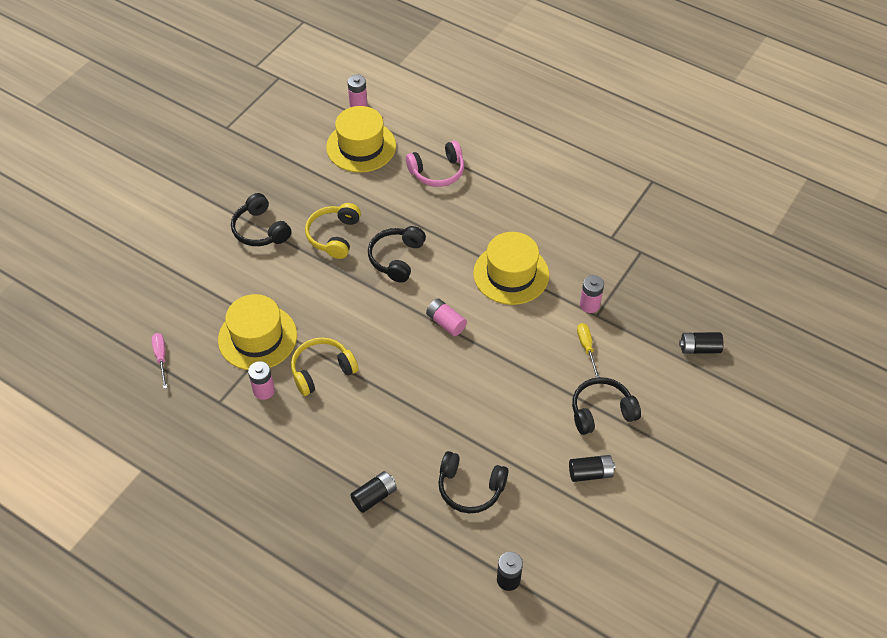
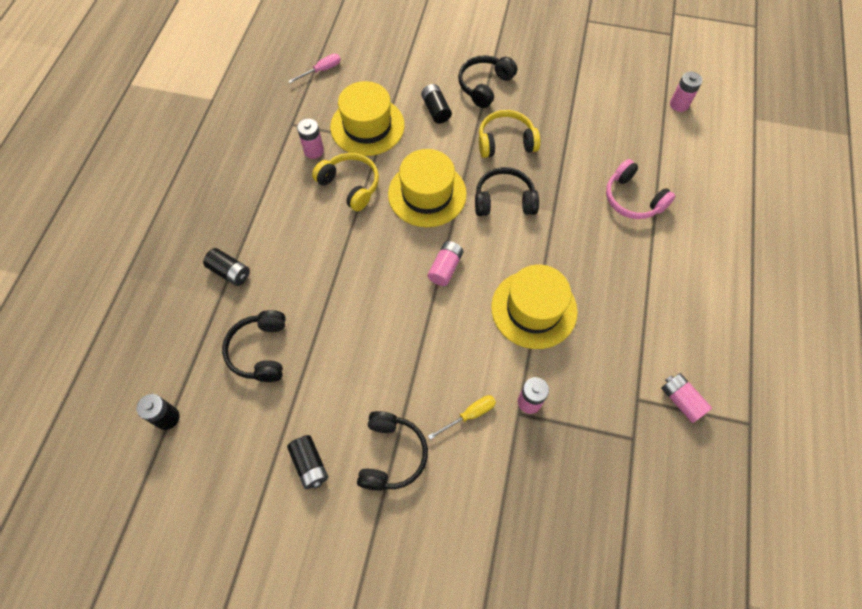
camera: 70 degrees right, 10 degrees up
yellow hat [326,106,396,173] -> yellow hat moved to [388,149,467,227]
black headphones [572,377,641,435] -> black headphones turned 45 degrees clockwise [357,411,428,491]
black battery [679,332,724,354] -> black battery moved to [421,84,452,124]
none -> pink battery [661,373,712,423]

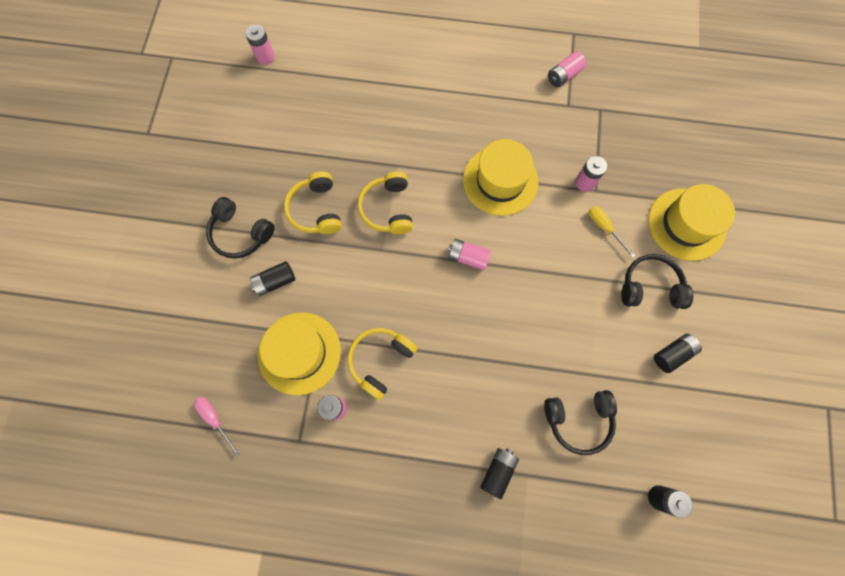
camera: 95 degrees left, 10 degrees up
yellow hat [388,149,467,227] -> yellow hat moved to [648,184,735,261]
black headphones [475,167,539,216] -> yellow headphones [358,171,413,234]
pink headphones [606,159,675,219] -> none

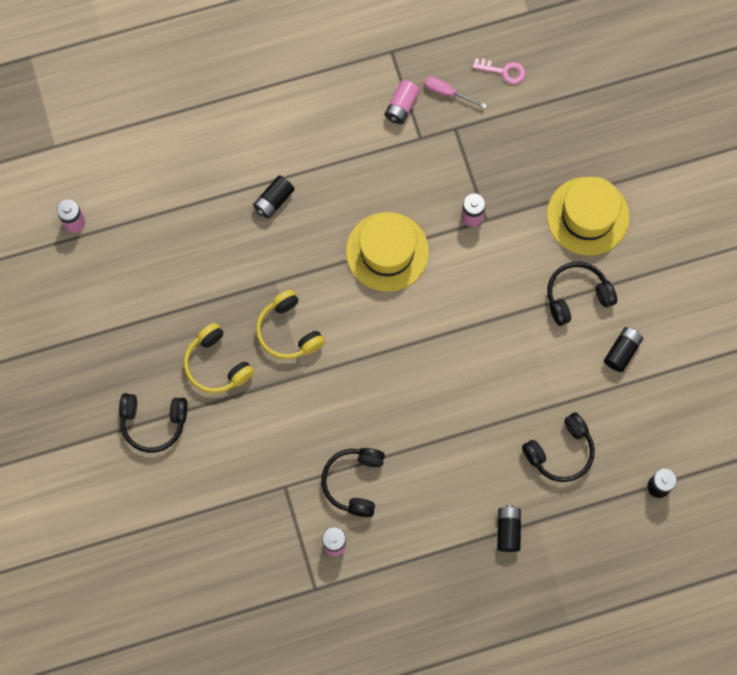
camera: 25 degrees left, 0 degrees up
pink screwdriver [194,397,240,457] -> pink screwdriver moved to [424,76,487,108]
black battery [250,261,296,296] -> black battery moved to [253,175,295,219]
yellow hat [258,312,341,395] -> none
yellow headphones [348,328,417,400] -> black headphones [321,448,385,517]
pink battery [448,239,491,270] -> none
yellow screwdriver [589,206,635,258] -> none
none -> pink key [472,58,526,84]

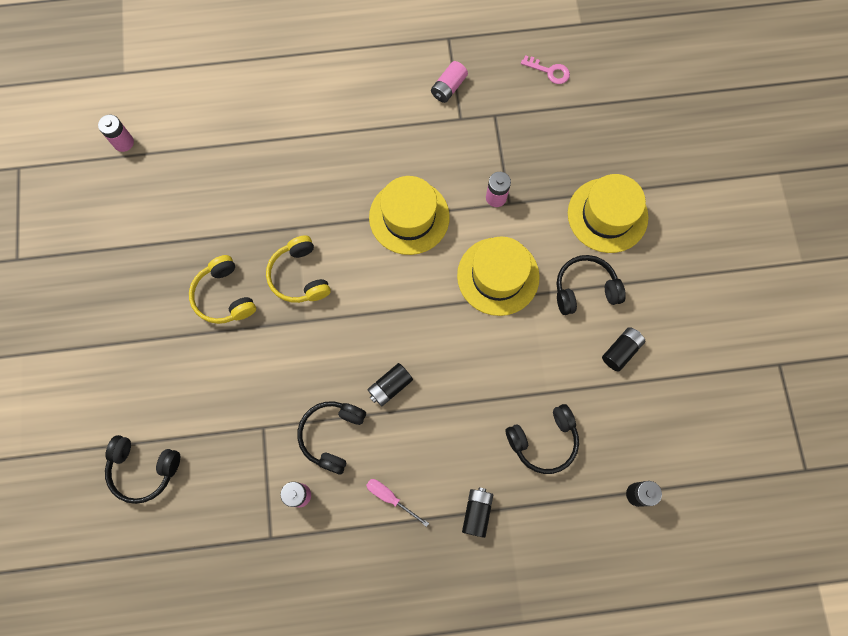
camera: 10 degrees right, 0 degrees up
black headphones [119,393,188,453] -> black headphones moved to [105,435,180,504]
black battery [253,175,295,219] -> black battery moved to [367,363,413,406]
pink screwdriver [424,76,487,108] -> pink screwdriver moved to [366,479,429,527]
none -> yellow hat [457,236,540,316]

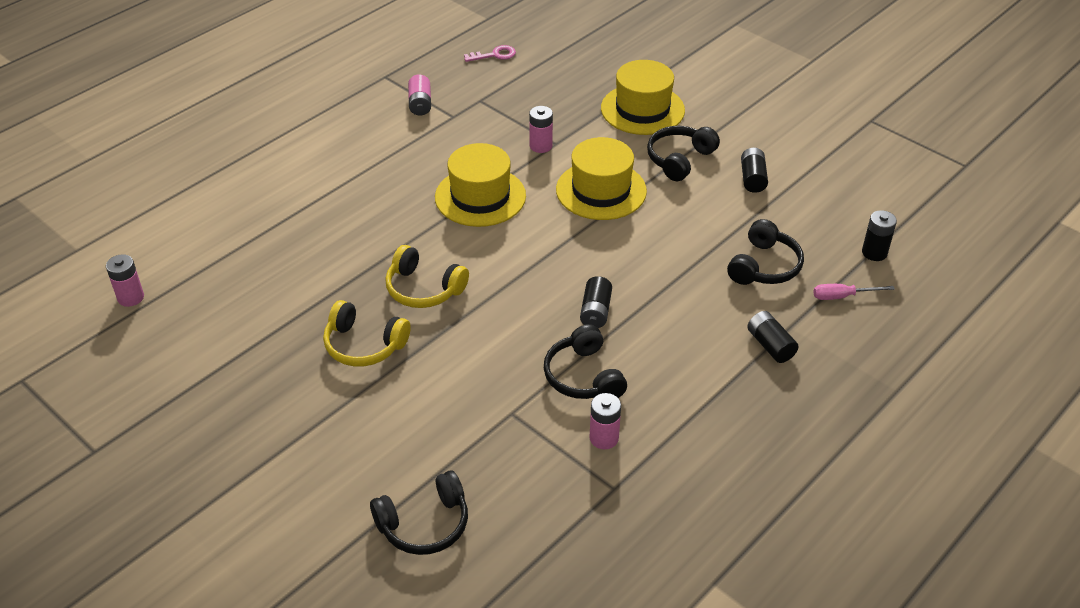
camera: 40 degrees left, 30 degrees down
pink screwdriver [366,479,429,527] -> pink screwdriver moved to [813,284,895,300]

